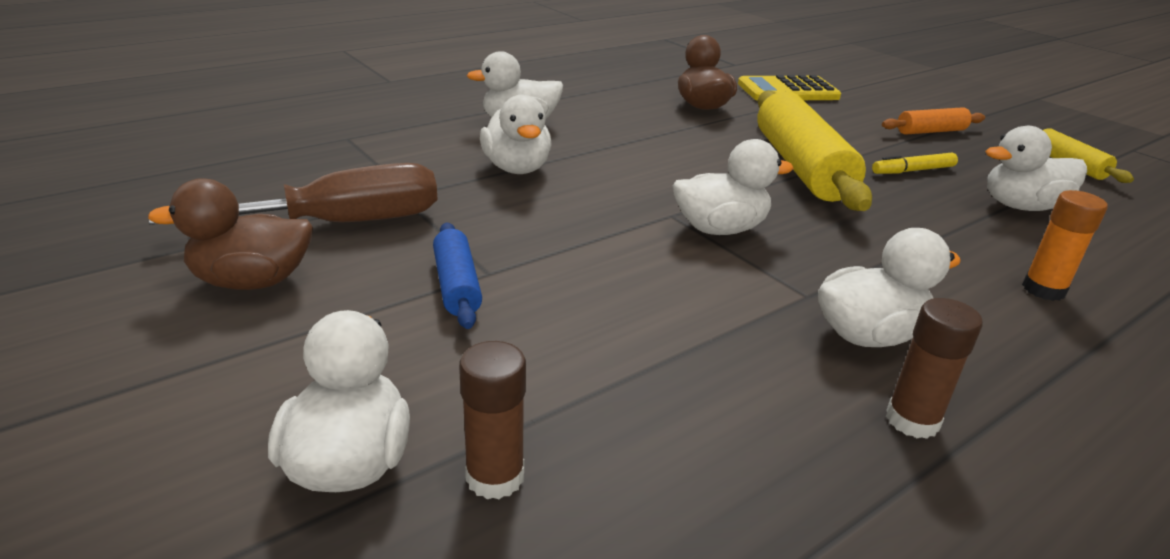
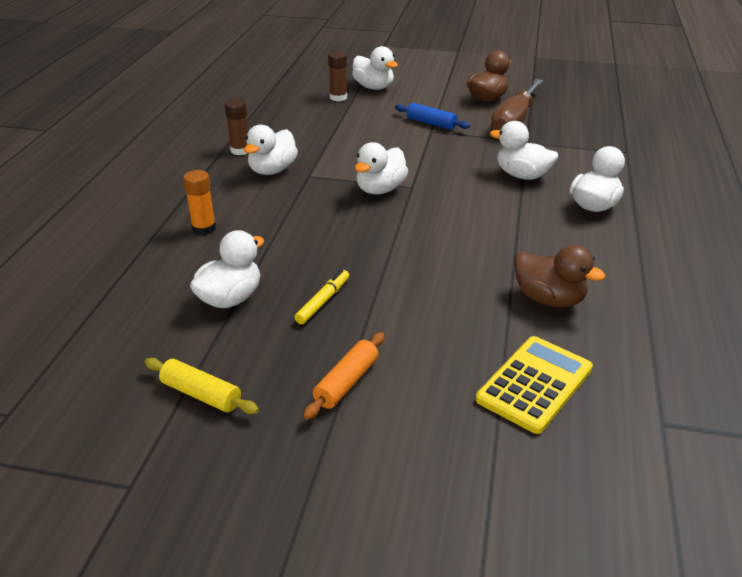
camera: 140 degrees right, 5 degrees up
yellow rolling pin [757,90,872,211] -> none

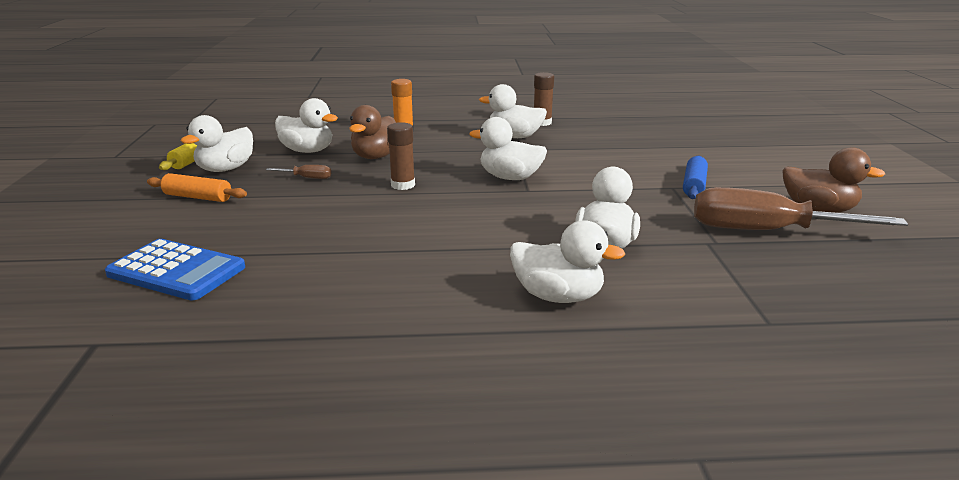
camera: 75 degrees right, 10 degrees down
yellow marker [294,269,349,324] -> brown screwdriver [266,165,331,179]
brown glue stick [328,51,347,101] -> brown glue stick moved to [387,122,415,190]
white duck [352,46,398,90] -> white duck moved to [181,115,253,172]
yellow calculator [476,336,593,434] -> blue calculator [105,239,245,300]
brown duck [514,245,605,308] -> brown duck moved to [349,105,396,159]

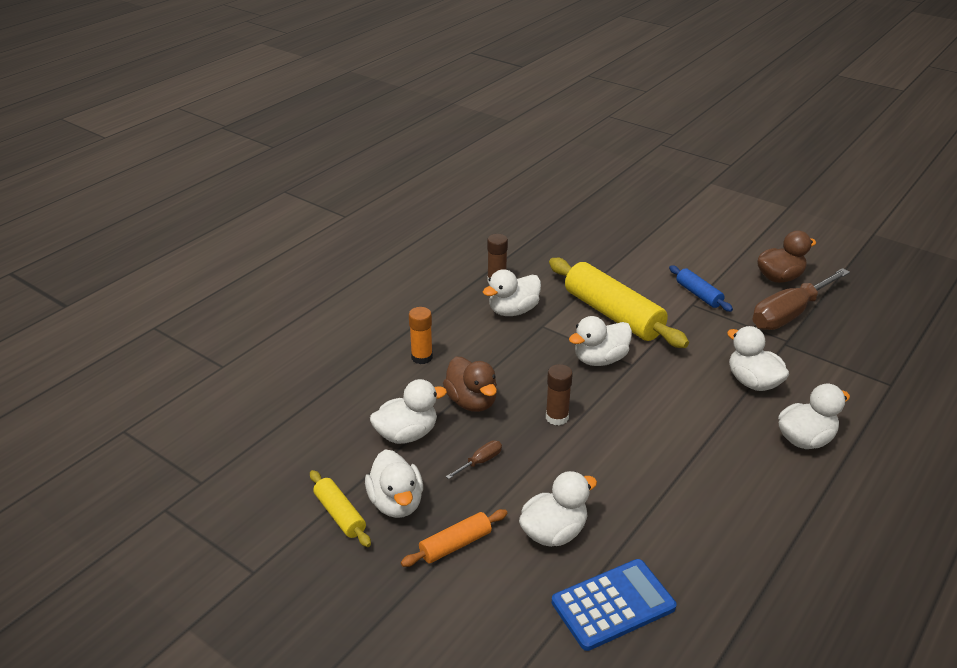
camera: 50 degrees left, 10 degrees up
none -> white duck [519,471,597,547]
none -> yellow rolling pin [549,258,689,348]

